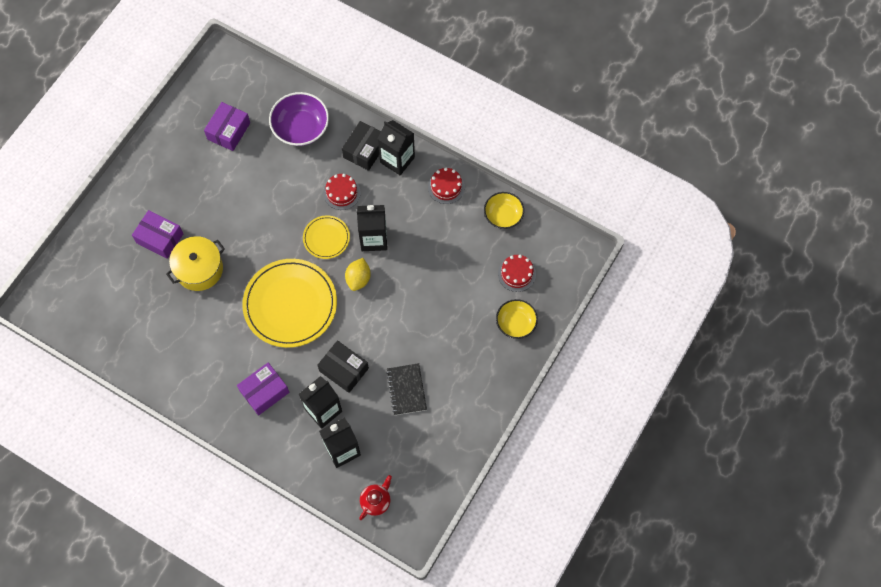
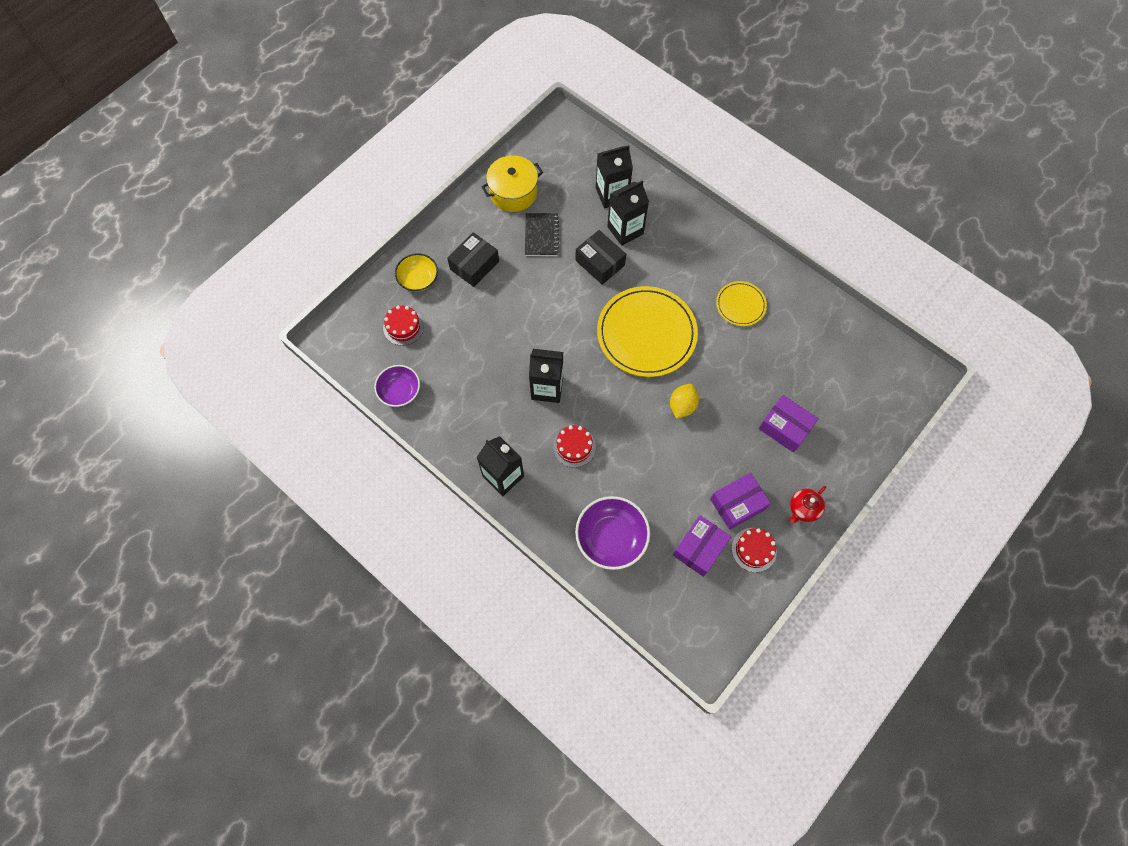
camera: 170 degrees left, 0 degrees up
yellow pot [166,236,225,291] -> yellow pot moved to [481,155,543,212]
purple box [237,363,290,416] -> purple box moved to [710,473,771,530]
yellow plate [303,215,350,259] -> yellow plate moved to [716,281,767,326]
black box [342,121,381,171] -> black box moved to [447,232,499,287]
yellow lemon [345,258,371,291] -> yellow lemon moved to [670,384,699,419]
red teapot [359,475,392,520] -> red teapot moved to [790,486,826,524]
red cake [428,168,465,204] -> red cake moved to [732,528,777,572]
yellow bowl [484,192,524,229] -> purple bowl [374,365,420,407]

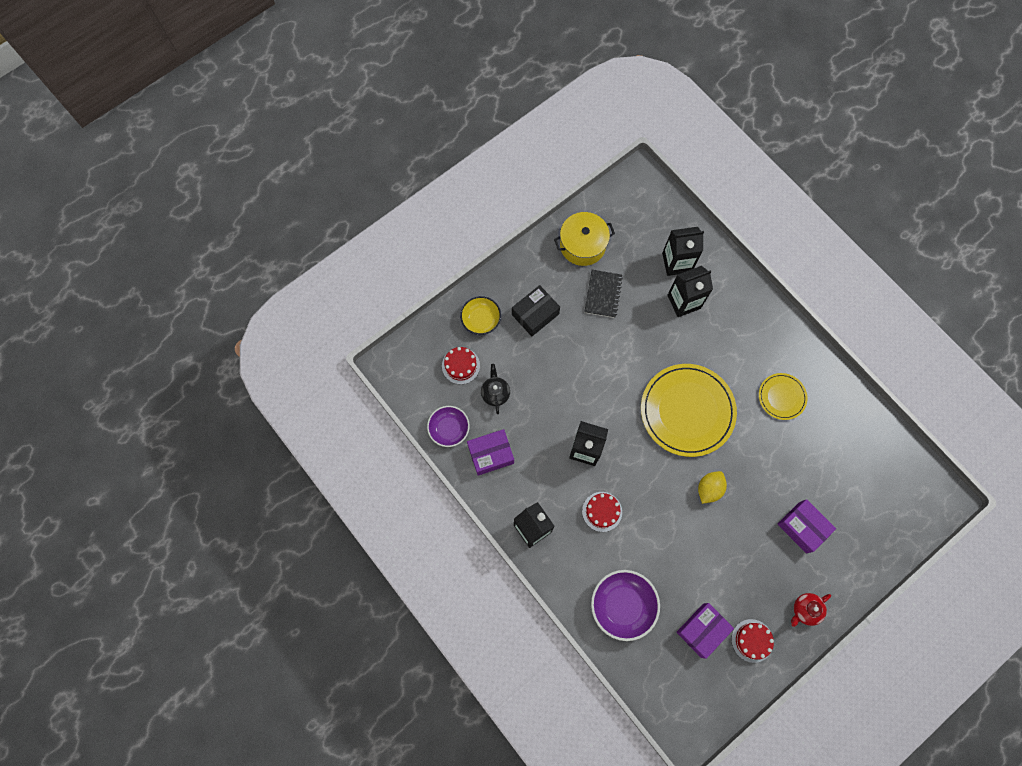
camera: 10 degrees right, 5 degrees up
black box [575,230,626,285] -> none
purple box [710,473,771,530] -> purple box moved to [467,429,514,476]
none -> black teapot [481,364,510,414]

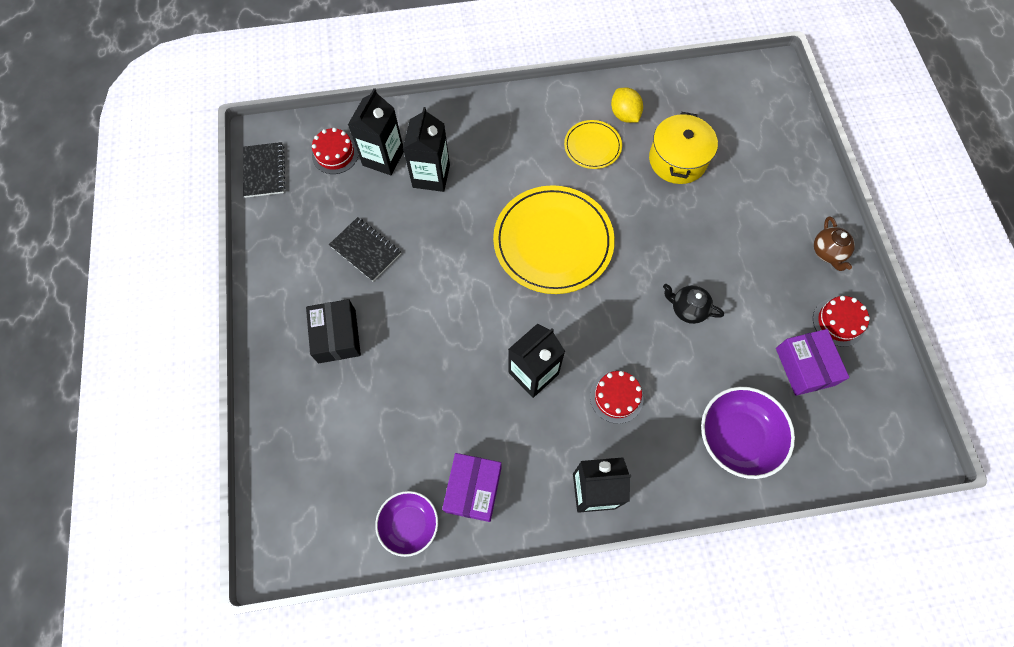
camera: 60 degrees left, 5 degrees down
red cake [442,347,480,384] -> red cake moved to [312,128,358,174]
yellow bowl [460,296,501,335] -> none
black teapot [481,364,510,414] -> black teapot moved to [663,284,724,324]
yellow pot [554,212,615,266] -> yellow pot moved to [649,112,718,184]
yellow lemon [698,471,727,504] -> yellow lemon moved to [611,88,643,123]
purple box [778,499,836,553] -> none
red teapot [791,593,831,627] -> brown teapot [814,216,855,271]
none -> black notebook [243,142,285,198]

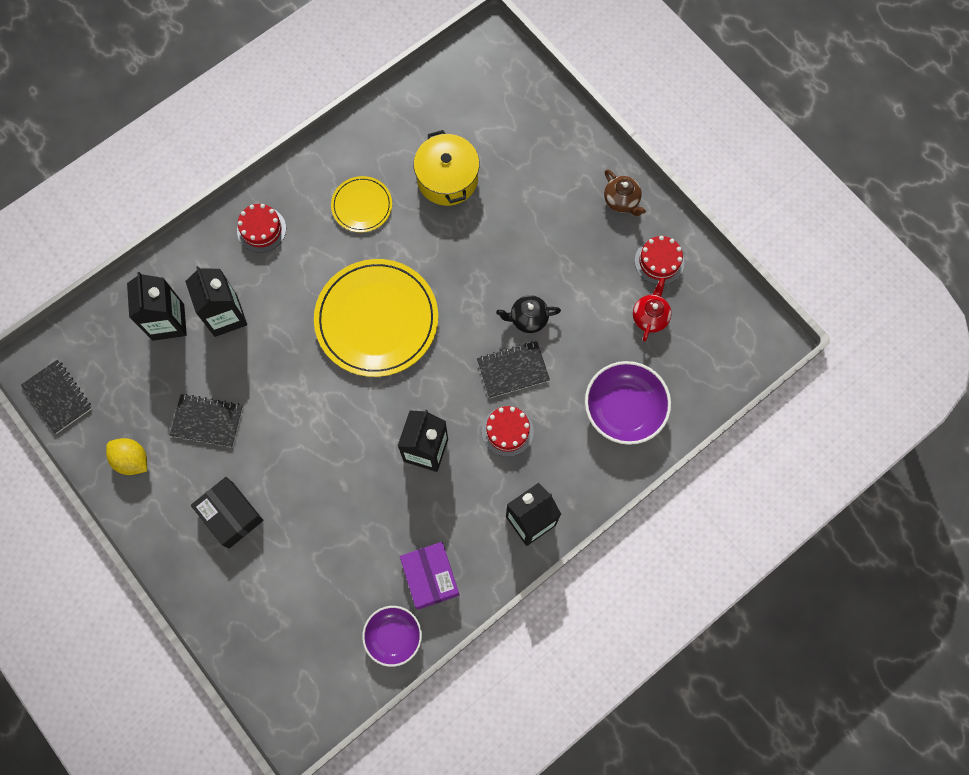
camera: 30 degrees left, 5 degrees up
red cake [312,128,358,174] -> red cake moved to [237,204,286,253]
yellow lemon [611,88,643,123] -> yellow lemon moved to [106,438,147,475]
purple box [776,329,849,396] -> red teapot [633,278,671,341]
none -> black notebook [477,341,550,398]

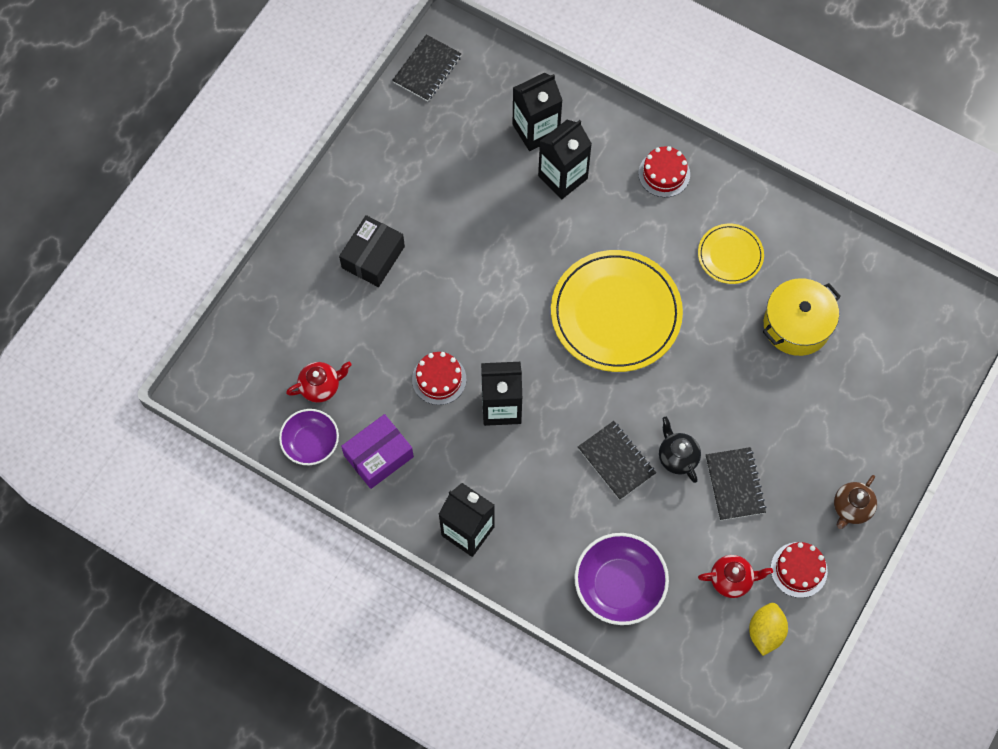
camera: 70 degrees right, 5 degrees down
yellow lemon [106,438,147,475] -> yellow lemon moved to [749,603,788,656]
black notebook [170,394,243,447] -> black notebook moved to [706,447,766,521]
red cake [482,406,534,457] -> red cake moved to [412,352,466,405]
none -> red teapot [286,361,352,403]

